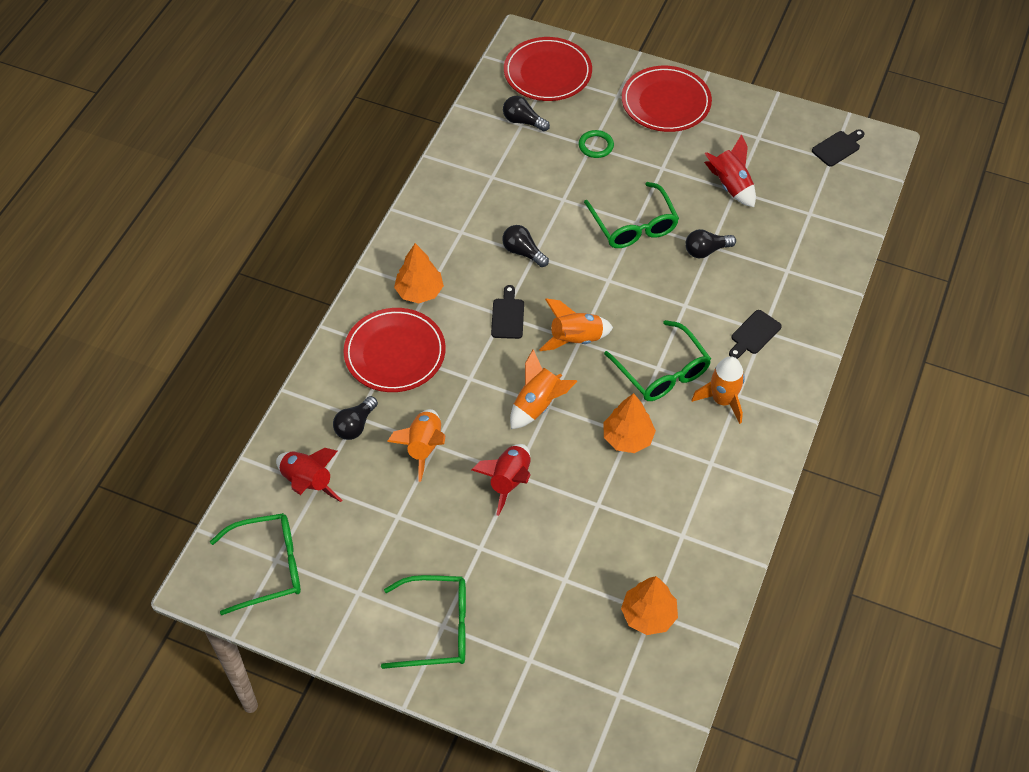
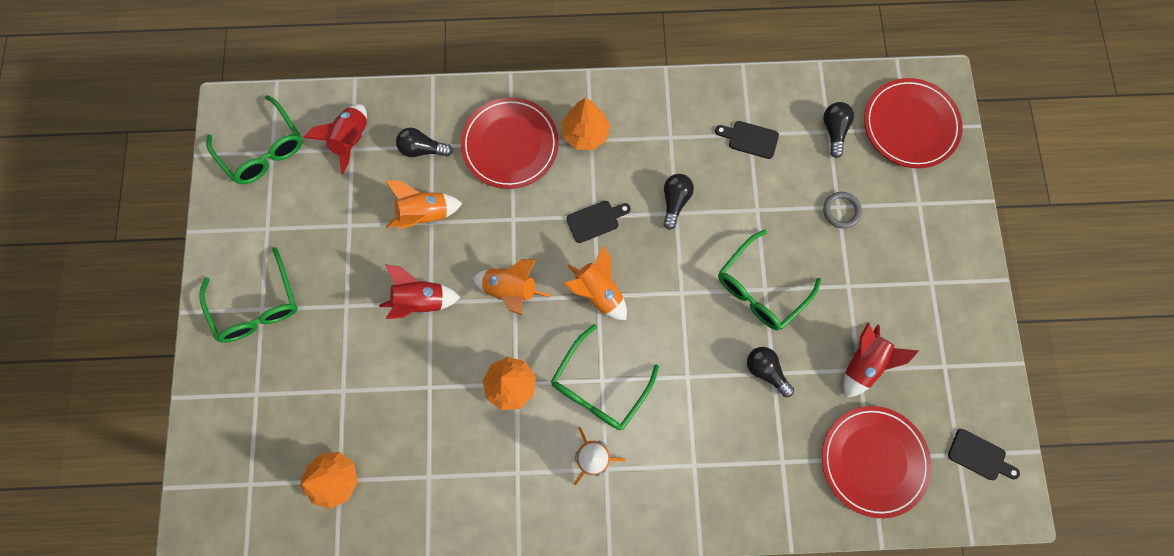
camera: 65 degrees right, 20 degrees up
green ring [579,130,614,158] -> grey ring [823,192,862,229]
red plate [622,66,712,132] -> red plate moved to [822,406,932,518]
black cutting board [729,310,782,359] -> black cutting board moved to [715,121,779,159]

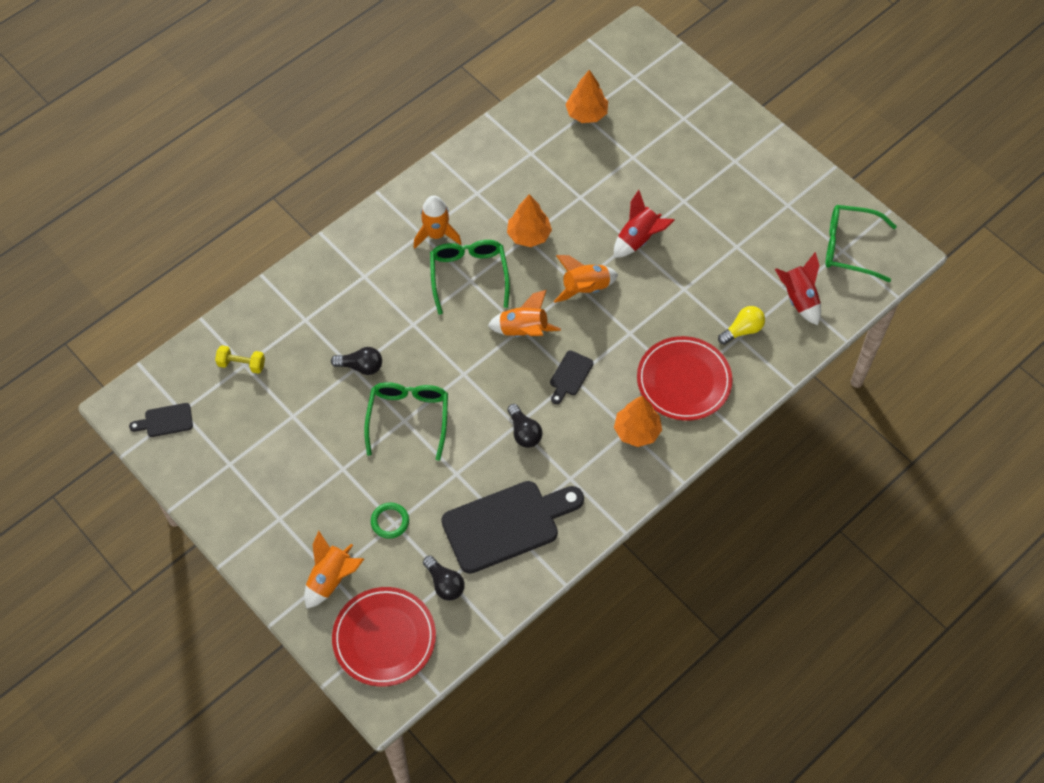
camera: 140 degrees right, 15 degrees down
green glasses [199,247,298,343] -> none
orange rocket [385,180,462,229] -> orange rocket moved to [304,531,364,609]
black light bulb [396,128,453,157] -> yellow light bulb [718,306,765,345]
black cutting board [715,121,779,159] -> black cutting board [441,481,584,574], size x2.22
red plate [822,406,932,518] -> yellow dumbbell [215,345,265,374]
grey ring [823,192,862,229] -> green ring [371,503,409,539]
red rocket [843,323,919,398] -> none

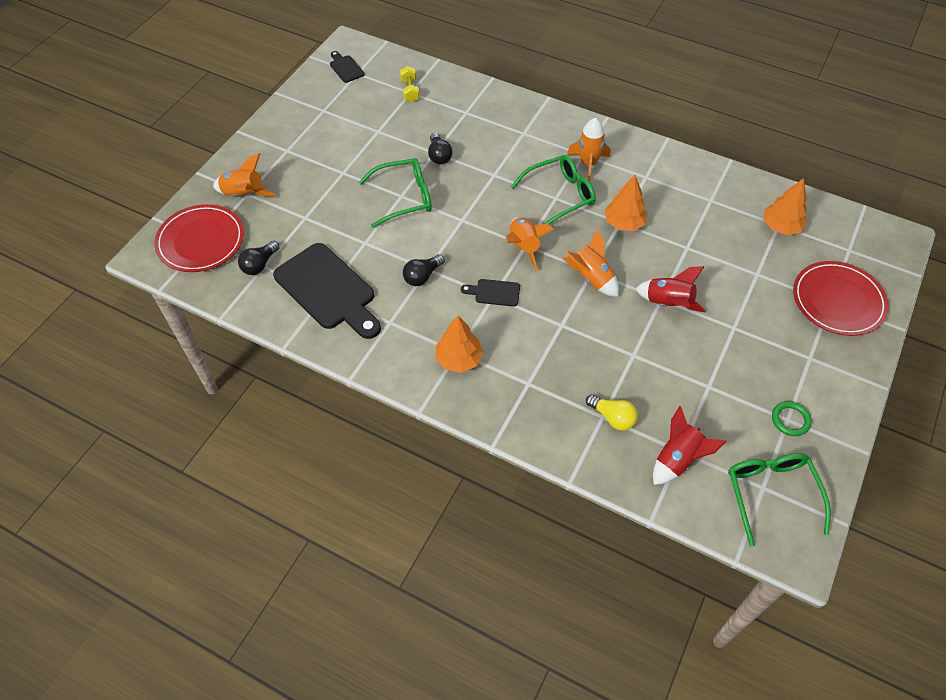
camera: 70 degrees right, 5 degrees down
green ring [371,503,409,539] -> green ring moved to [772,401,812,436]
red plate [637,336,733,421] -> red plate moved to [793,261,889,336]

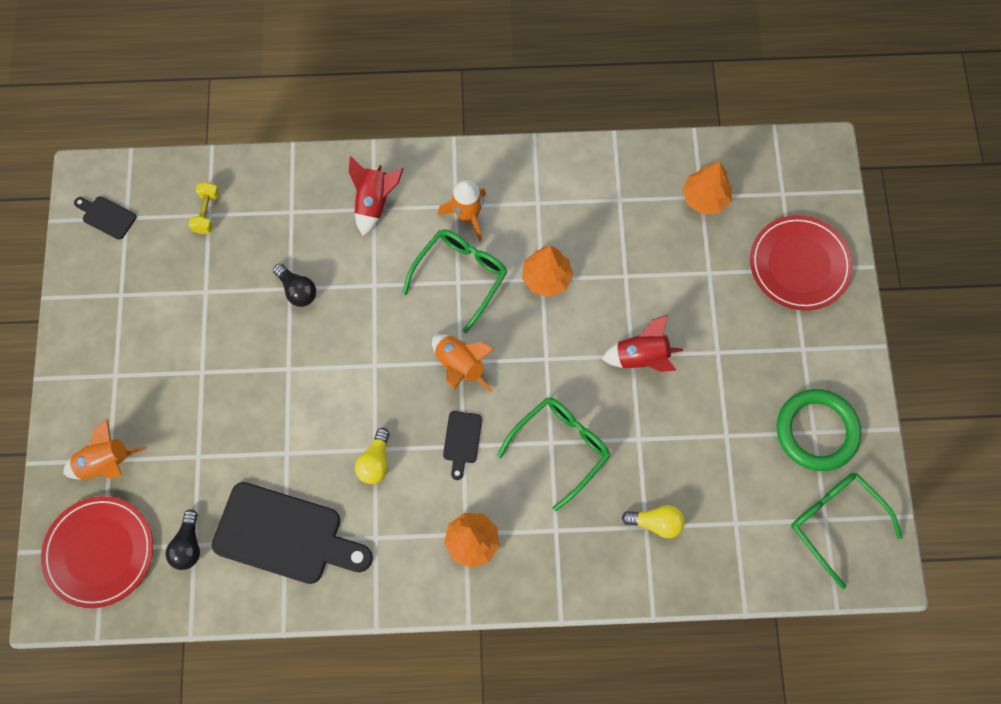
camera: 30 degrees left, 15 degrees up
green glasses [359,158,431,228] -> green glasses moved to [497,397,610,511]
yellow dumbbell [400,66,420,102] -> yellow dumbbell turned 45 degrees clockwise [189,182,219,234]
black light bulb [403,254,445,286] -> yellow light bulb [355,428,390,484]
black cutting board [461,279,520,307] -> black cutting board turned 60 degrees counterclockwise [443,411,482,480]
orange rocket [562,228,619,297] -> none
red rocket [653,406,727,485] -> red rocket moved to [349,156,404,236]
green ring [772,401,812,436] -> green ring [777,389,861,471], size x2.03

